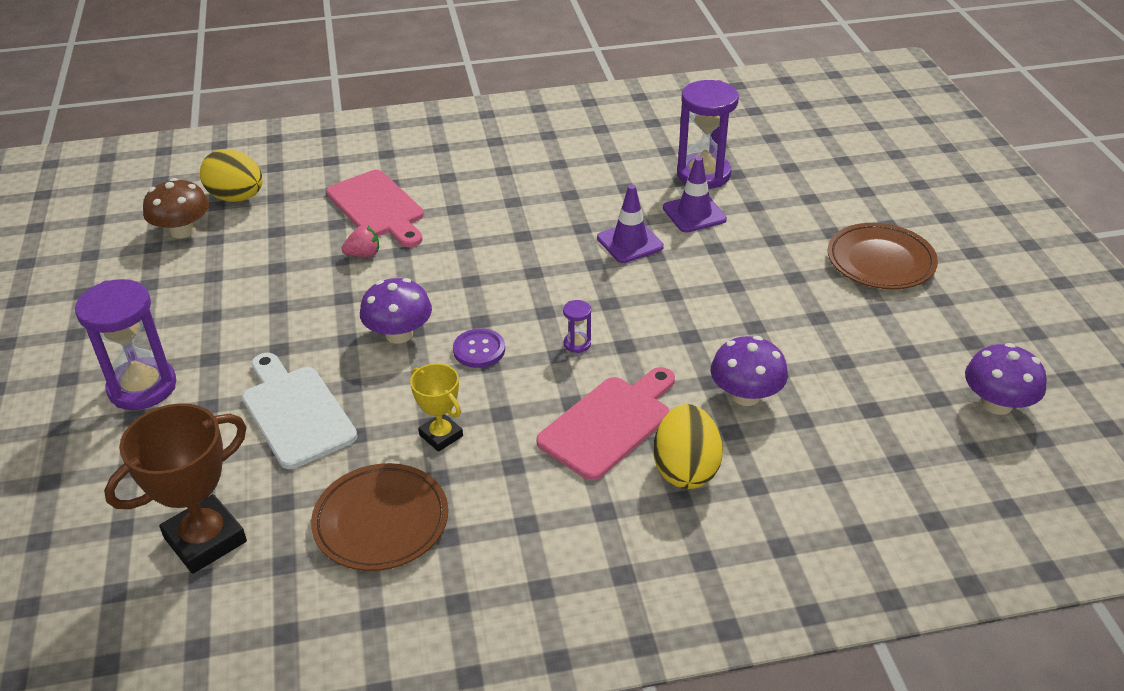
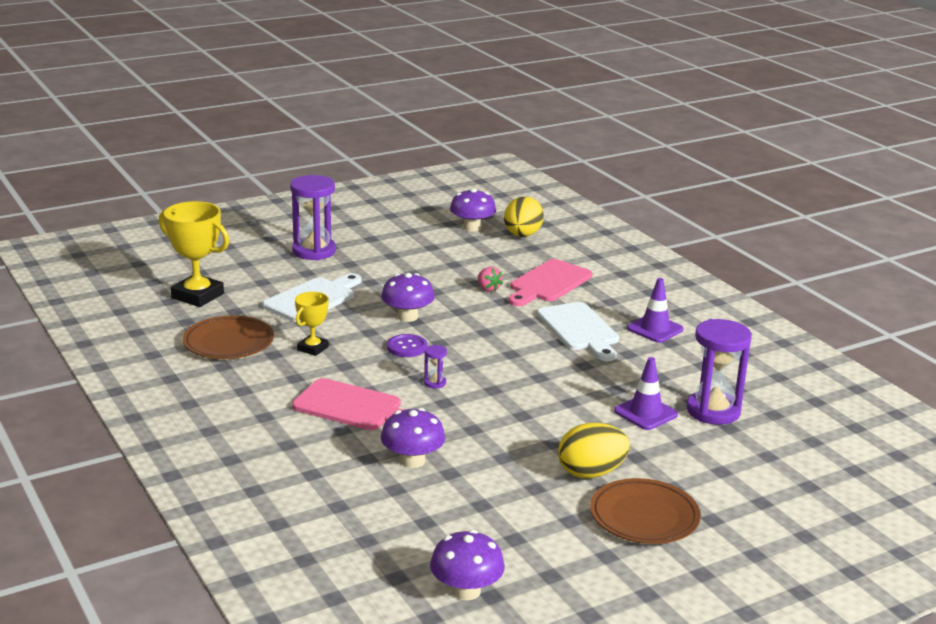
camera: 70 degrees right, 15 degrees down
brown trophy [104,403,247,574] -> yellow trophy [159,201,229,307]
brown mushroom [143,178,209,238] -> purple mushroom [450,188,496,232]
purple traffic cone [597,185,664,263] -> purple traffic cone moved to [627,278,684,343]
yellow egg [654,404,723,489] -> yellow egg moved to [558,423,630,478]
none -> white cutting board [537,302,619,361]

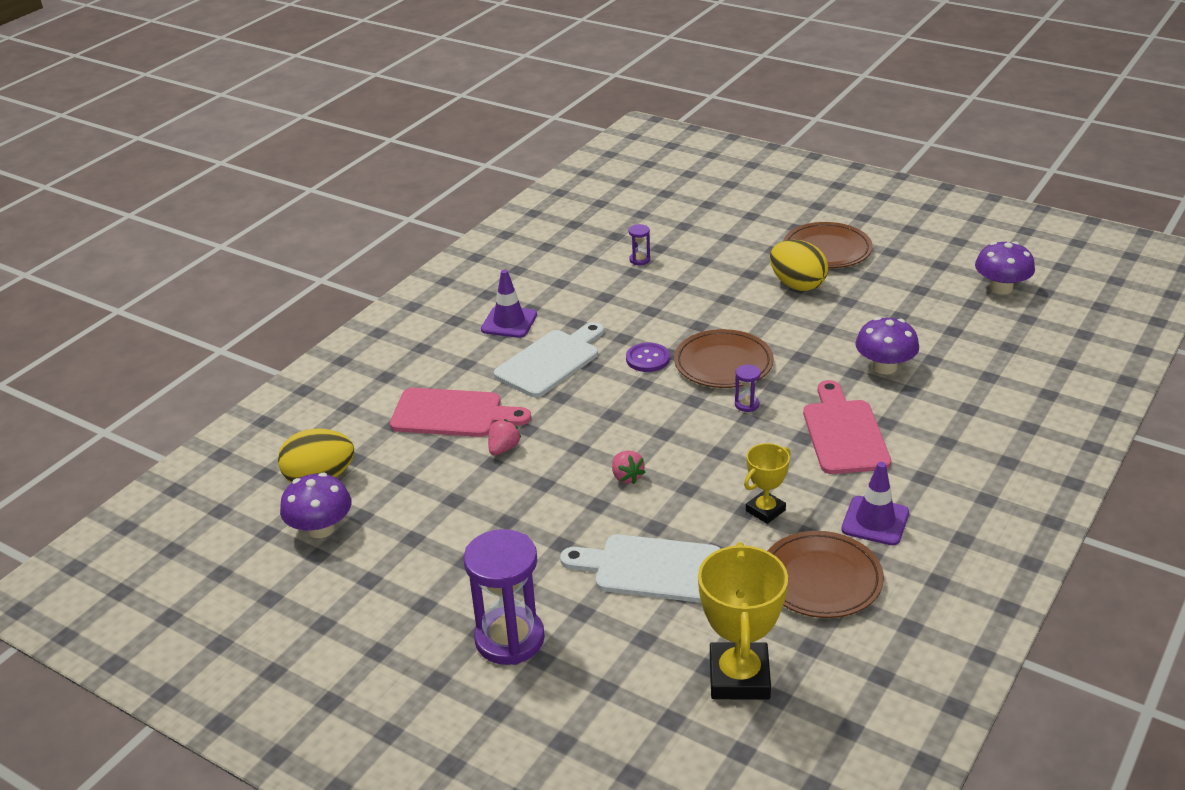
camera: 115 degrees left, 10 degrees up
yellow trophy [295,292,329,356] -> yellow trophy turned 45 degrees counterclockwise [744,443,791,524]
purple mushroom [381,273,435,322] -> pink strawberry [612,451,646,484]
purple button [387,334,427,357] -> purple button moved to [626,343,670,372]
purple traffic cone [614,357,678,430] -> purple traffic cone moved to [841,462,909,546]
purple hourglass [687,319,752,425] -> purple hourglass [629,224,650,265], size x0.43
none -> brown plate [674,329,774,388]

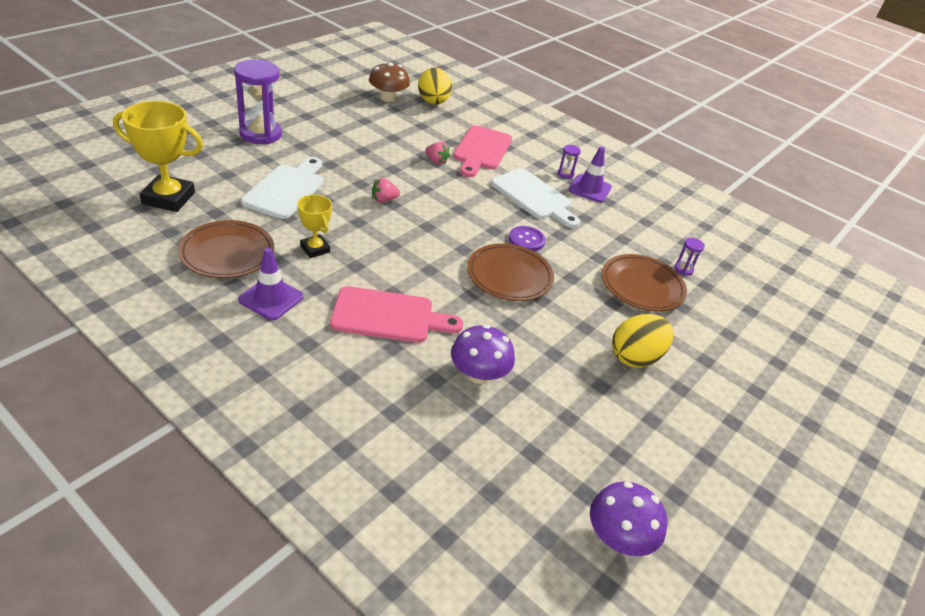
camera: 90 degrees right, 5 degrees up
purple mushroom [280,473,351,538] -> brown mushroom [369,62,410,102]
purple hourglass [735,365,761,412] -> purple hourglass moved to [558,145,581,179]
brown plate [783,222,873,268] -> brown plate moved to [602,254,687,311]

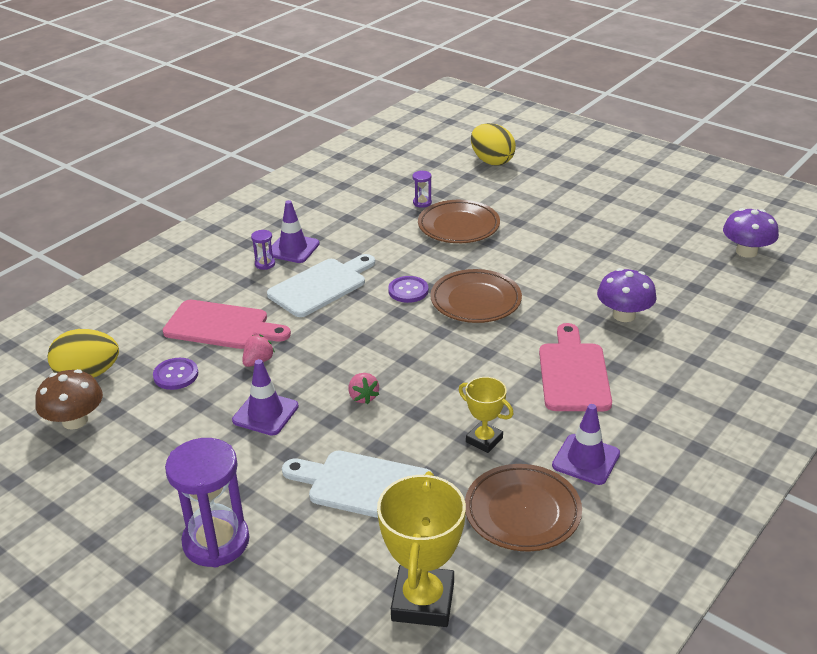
camera: 85 degrees left, 5 degrees down
yellow trophy [297,194,332,258] -> yellow trophy turned 75 degrees clockwise [459,377,514,453]
yellow egg [612,314,673,368] -> yellow egg moved to [471,123,516,165]
none -> purple button [153,358,198,390]
none -> purple traffic cone [232,359,299,436]

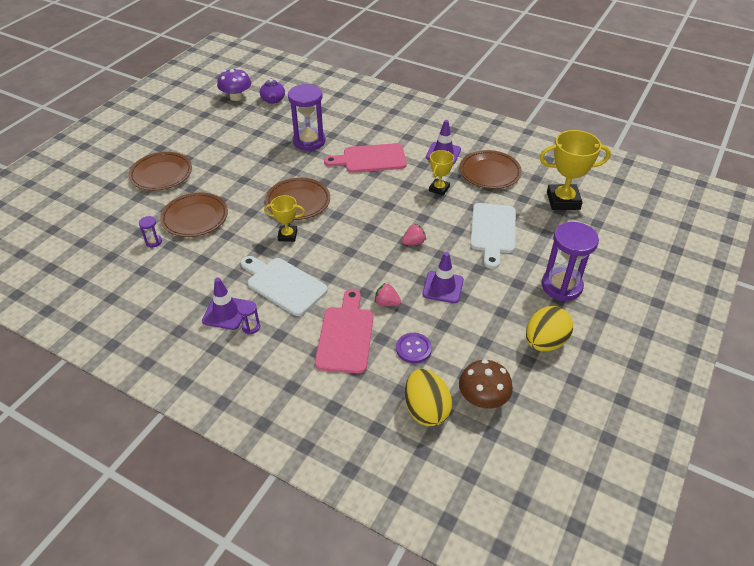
camera: 100 degrees left, 10 degrees up
purple button [388,276,428,303] -> yellow trophy [264,195,305,242]
yellow egg [471,123,516,165] -> yellow egg moved to [526,306,573,351]
purple mushroom [597,268,657,322] -> purple hourglass [288,84,325,151]
none -> brown plate [129,152,192,191]
none -> purple teapot [260,78,285,104]

